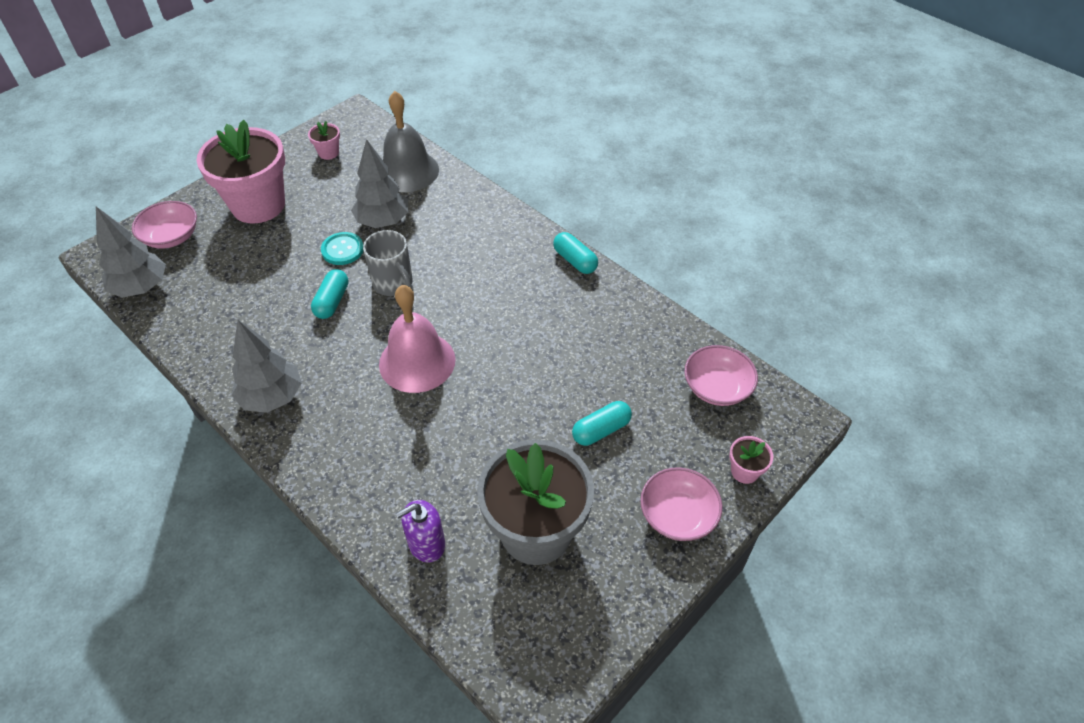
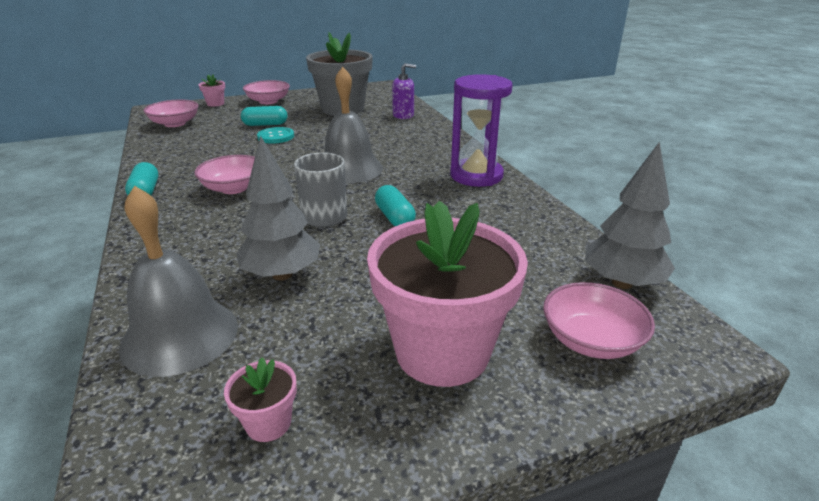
camera: 155 degrees left, 20 degrees down
grey tree [231,320,302,413] -> purple hourglass [450,74,513,187]
turquoise capsule [311,269,349,319] -> turquoise capsule turned 60 degrees counterclockwise [375,185,416,226]
turquoise button [321,232,363,265] -> turquoise button moved to [257,127,294,144]
pink bell [379,285,456,393] -> grey bell [324,67,383,184]
none -> pink bowl [194,155,255,194]

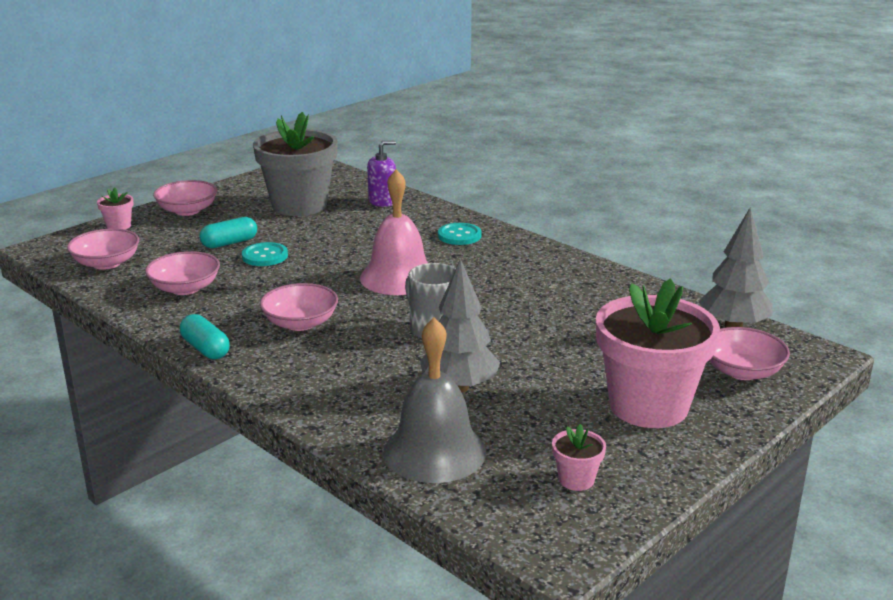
camera: 25 degrees left, 5 degrees down
grey bell [324,67,383,184] -> pink bell [360,169,428,295]
turquoise capsule [375,185,416,226] -> none
purple hourglass [450,74,513,187] -> none
none -> pink bowl [145,251,220,295]
none -> turquoise button [438,223,482,245]

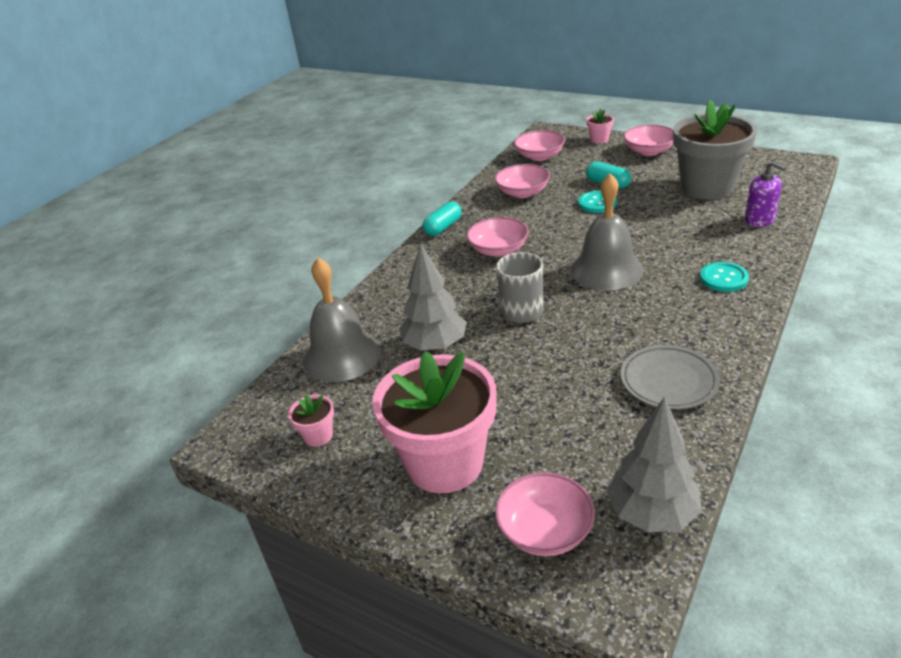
camera: 80 degrees right, 10 degrees up
pink bell [360,169,428,295] -> grey bell [571,173,644,290]
none -> grey plate [621,345,720,409]

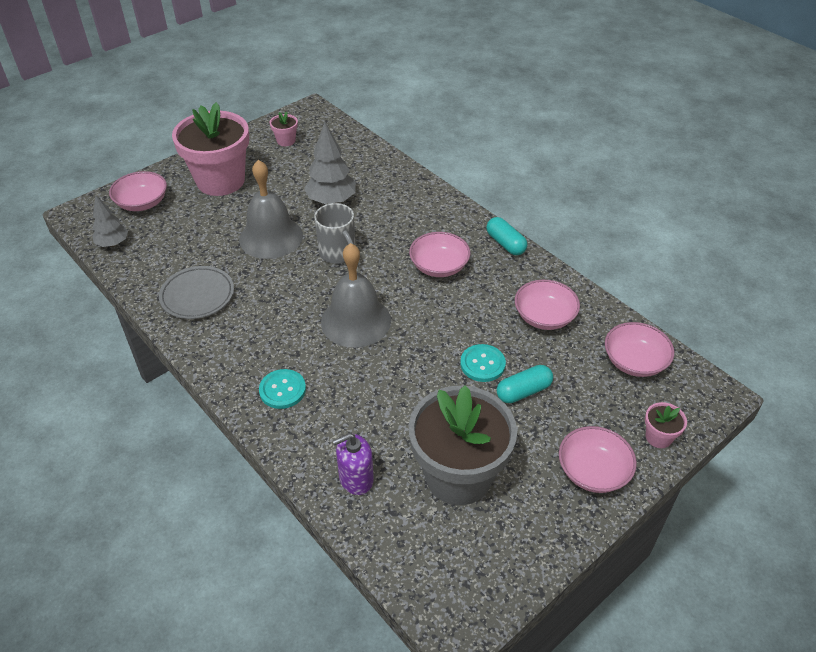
camera: 105 degrees right, 10 degrees up
grey bell [303,258,381,382] -> grey bell moved to [239,160,303,259]
grey tree [607,397,702,533] -> grey tree [92,195,128,247], size x0.64

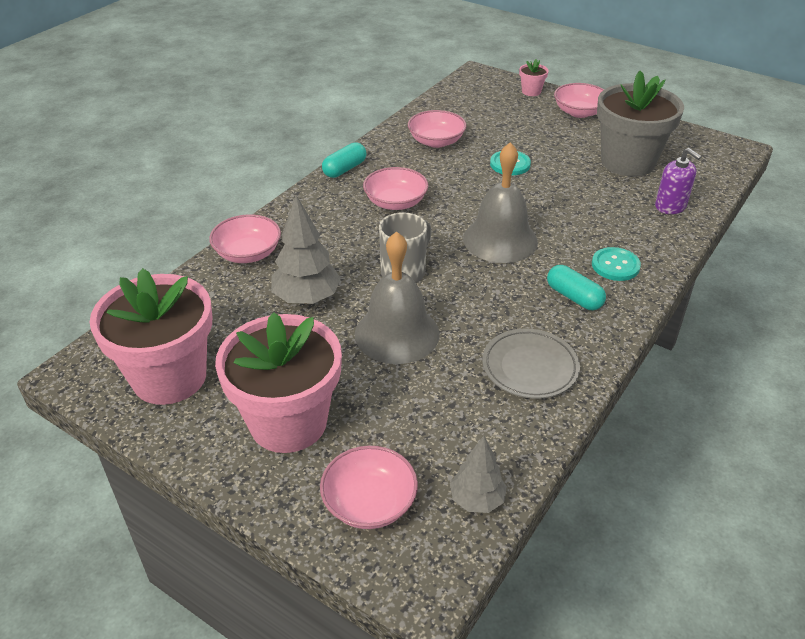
camera: 105 degrees left, 5 degrees down
pink flower pot [270,111,298,146] -> pink flower pot [90,268,212,405], size x2.46
turquoise capsule [497,365,553,403] -> turquoise capsule moved to [547,265,606,310]
pink bowl [605,322,674,377] -> pink bowl moved to [209,214,281,263]

